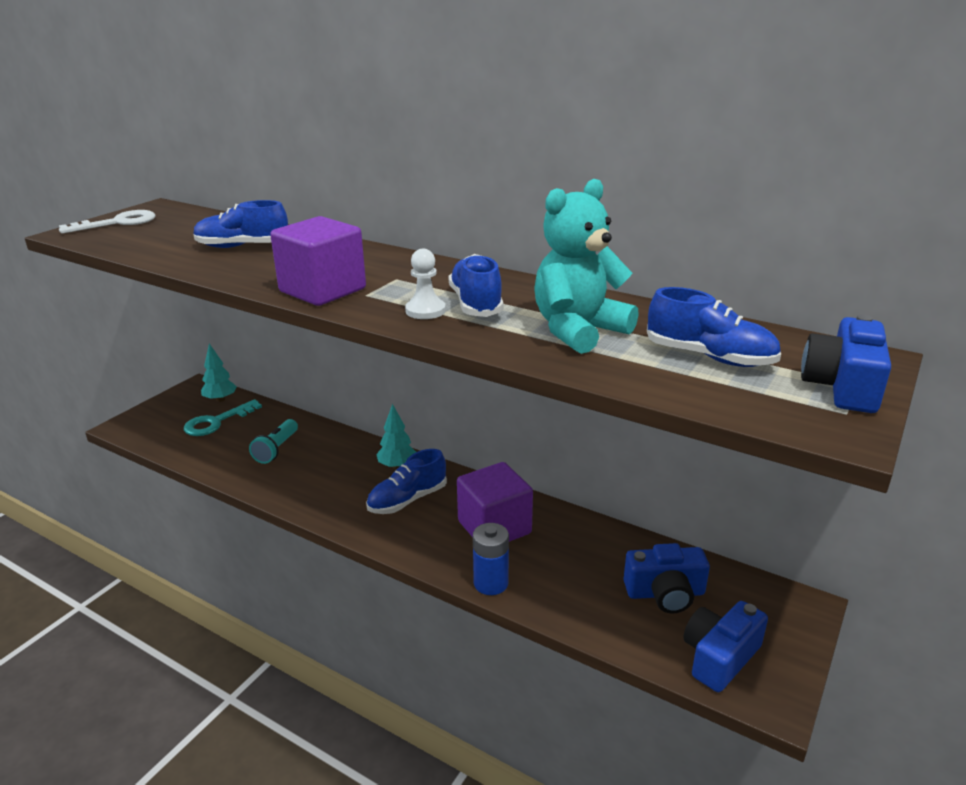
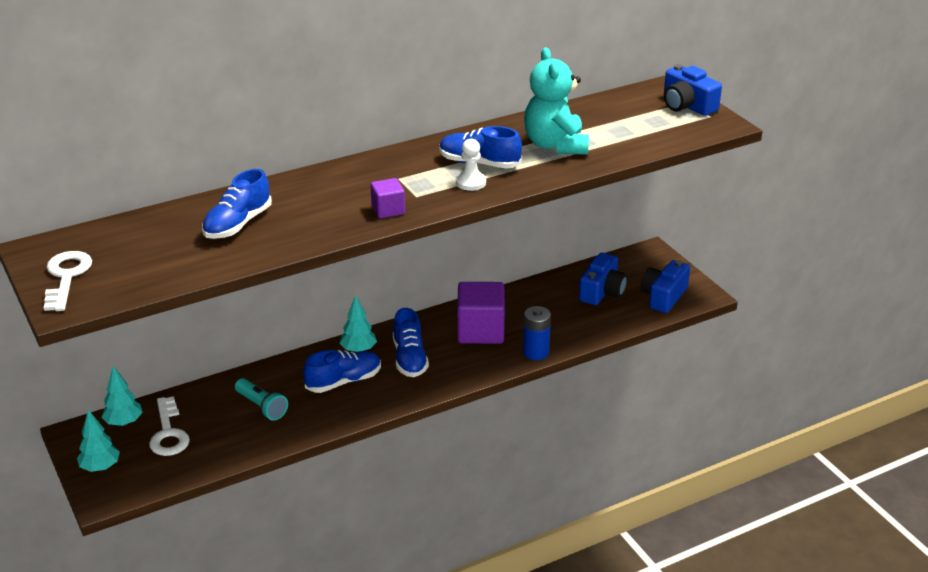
camera: 60 degrees left, 5 degrees up
turquoise key [184,399,262,436] -> white key [149,396,190,456]
purple cube [270,216,366,306] -> purple cube [370,178,405,218], size x0.52
blue shoe [647,287,781,367] -> blue shoe moved to [303,350,381,393]
blue camera [683,601,768,692] -> blue camera turned 45 degrees clockwise [641,260,690,313]
none -> turquoise tree [77,410,120,472]

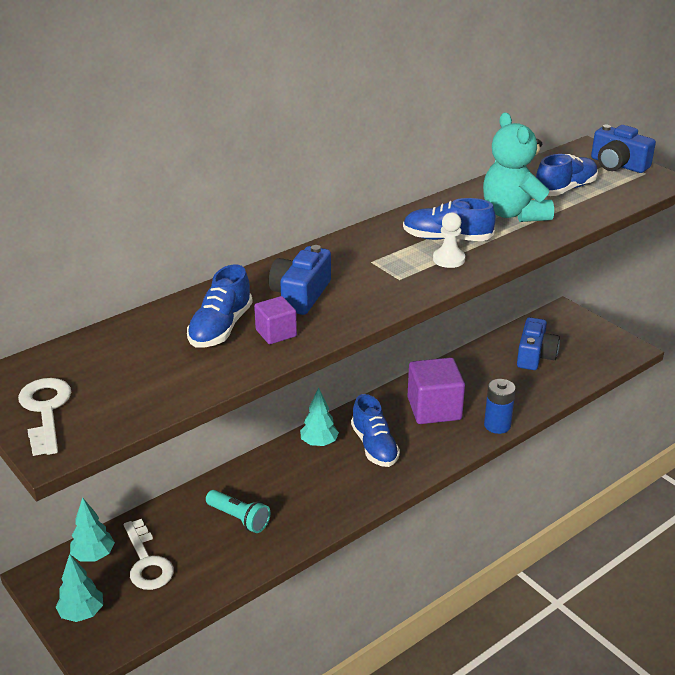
camera: 10 degrees left, 0 degrees up
blue shoe [303,350,381,393] -> blue shoe moved to [536,154,598,196]
purple cube [370,178,405,218] -> purple cube moved to [254,296,297,344]
blue camera [641,260,690,313] -> blue camera moved to [269,245,331,315]

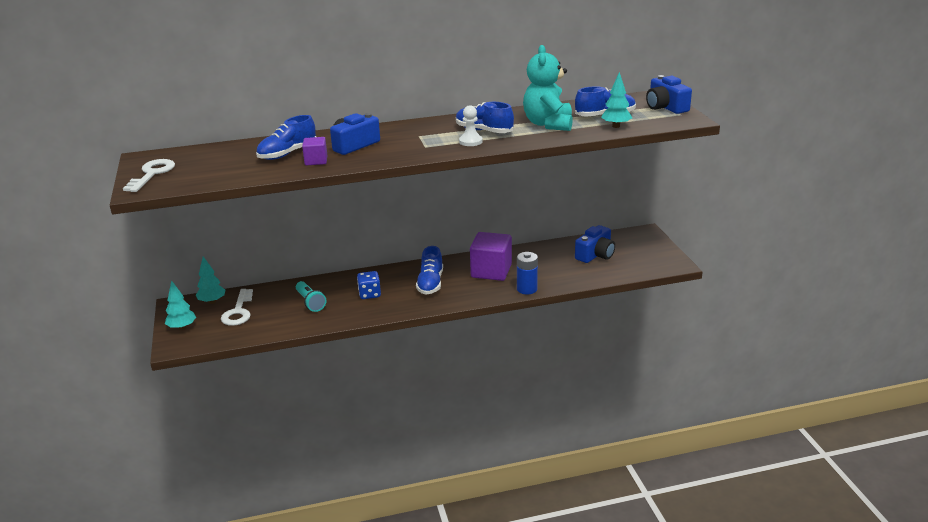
camera: 25 degrees right, 5 degrees down
turquoise tree [300,388,339,447] -> turquoise tree moved to [601,72,632,128]
none -> blue dice [357,271,381,299]

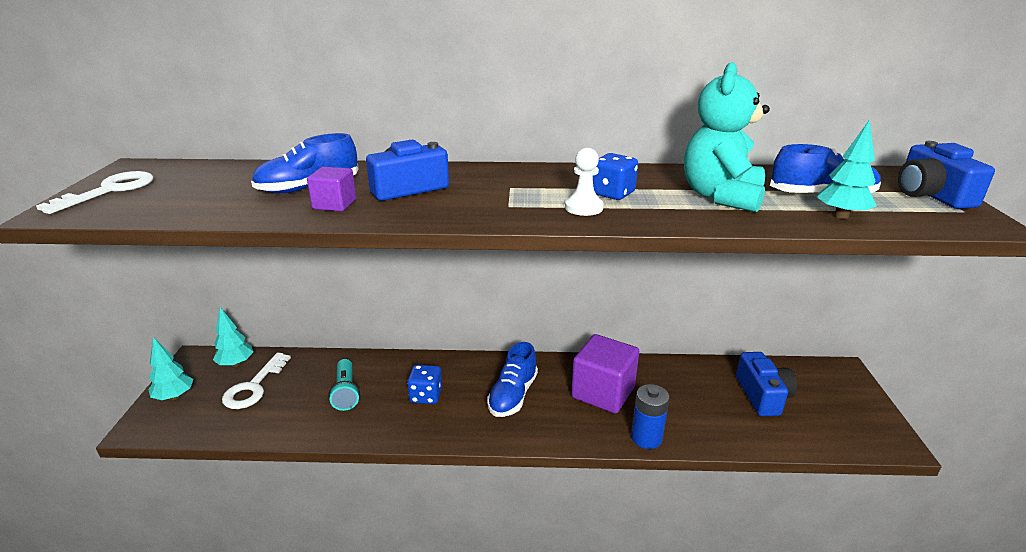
camera: 15 degrees right, 0 degrees up
blue shoe [456,102,514,133] -> blue dice [593,153,638,200]
blue camera [575,225,615,263] -> blue camera turned 60 degrees counterclockwise [736,352,797,416]

